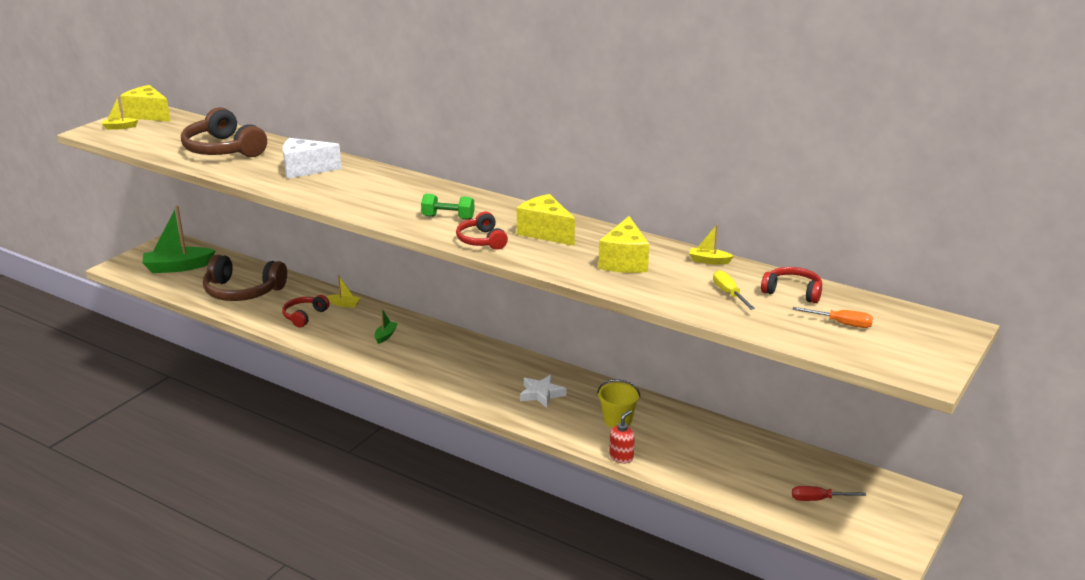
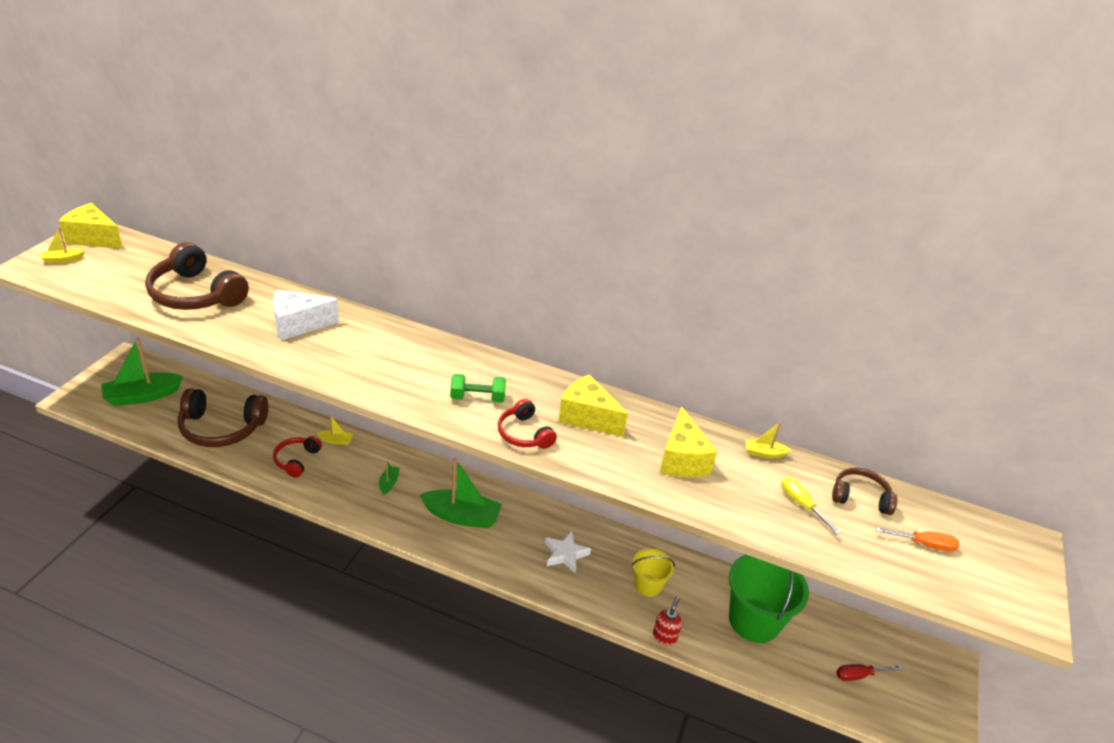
camera: 15 degrees left, 10 degrees up
red headphones [761,267,822,303] -> brown headphones [832,468,897,515]
none -> green boat [419,458,502,528]
none -> green bucket [729,554,809,643]

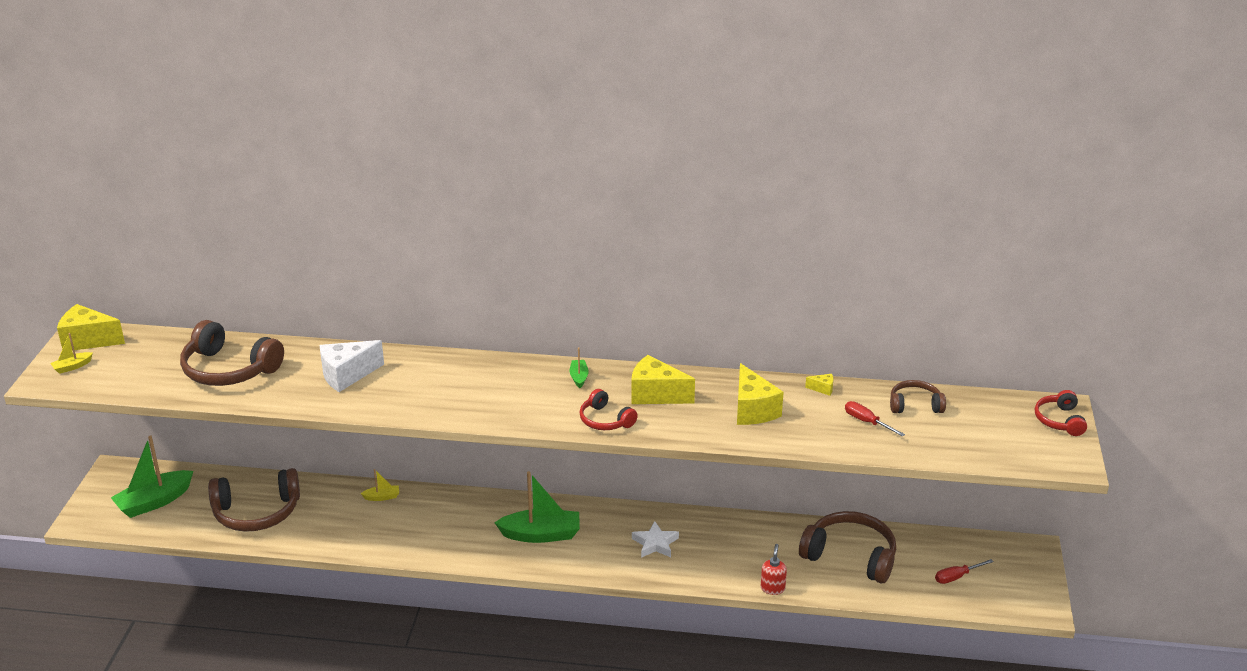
camera: 10 degrees left, 5 degrees down
red headphones [273,436,322,477] -> red headphones moved to [1035,390,1087,436]
green boat [379,461,400,495] -> green boat moved to [570,347,589,388]
green dumbbell [450,374,506,403] -> none
yellow bucket [632,549,675,597] -> none
green bucket [729,554,809,643] -> brown headphones [799,511,896,583]
yellow boat [746,422,791,458] -> yellow cheese [805,374,834,396]
yellow screwdriver [781,477,841,535] -> red screwdriver [845,401,905,437]
orange screwdriver [876,527,959,552] -> none

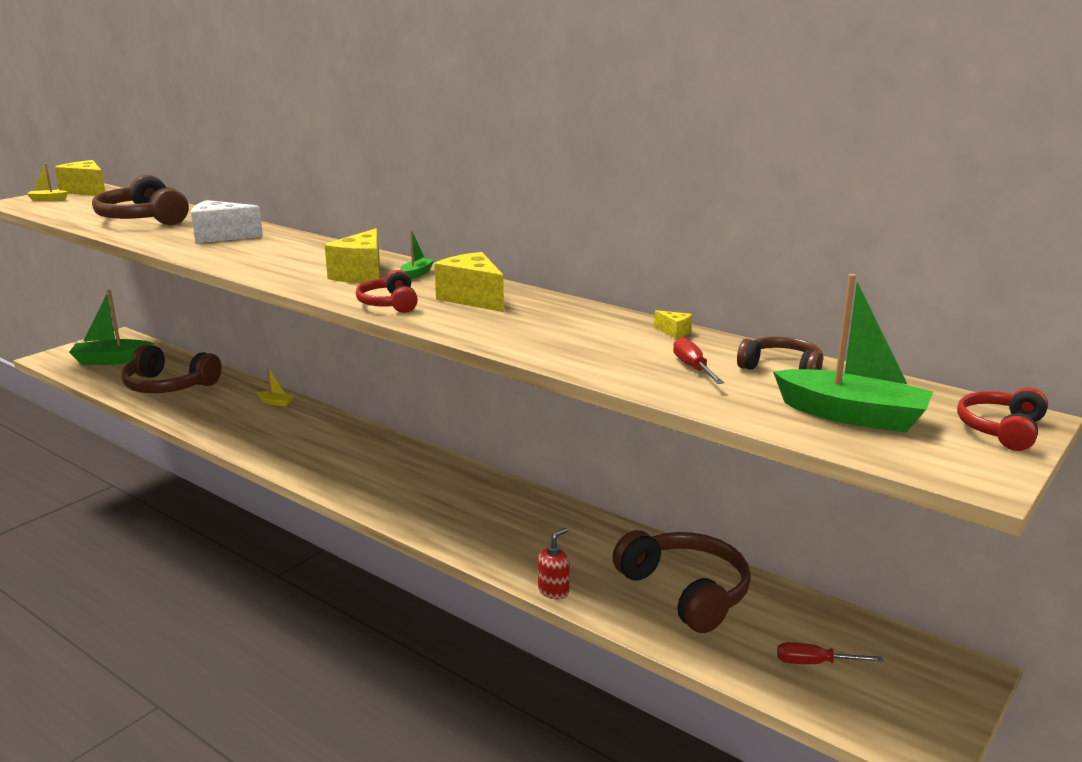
camera: 30 degrees right, 10 degrees down
green boat [494,471,580,543] -> green boat moved to [773,274,933,433]
white star [632,521,679,558] -> none
yellow cheese [737,363,784,425] -> yellow cheese moved to [325,228,380,283]

